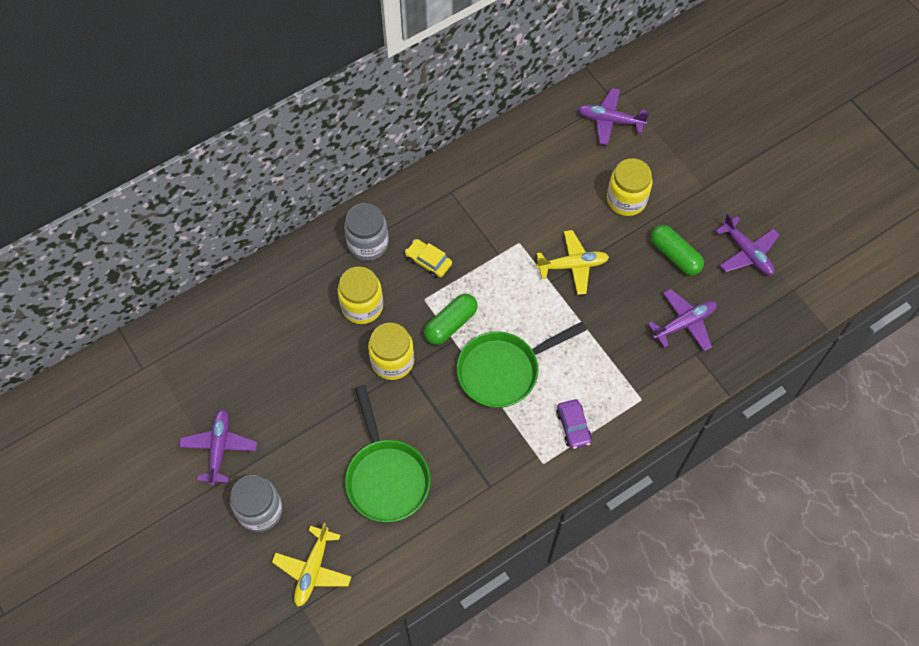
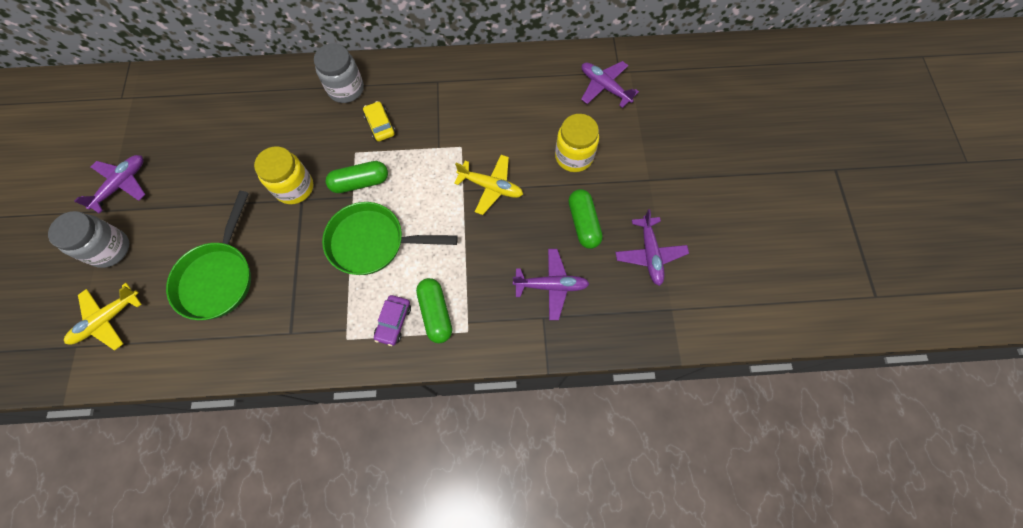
camera: 30 degrees right, 5 degrees up
yellow jar [338,267,383,324] -> none
none -> green capsule [416,278,452,343]

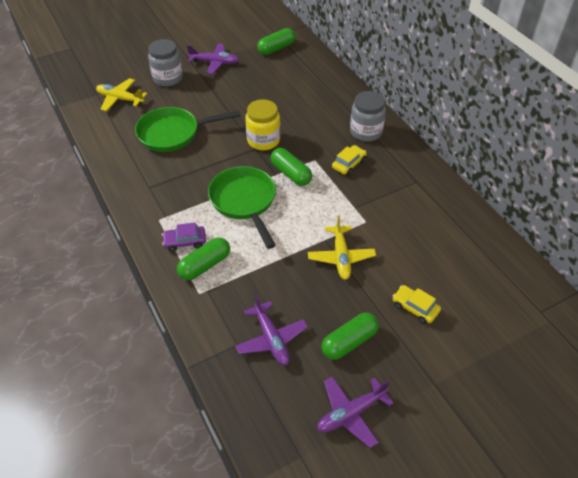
camera: 65 degrees right, 20 degrees down
yellow jar [555,114,599,172] -> yellow car [393,285,441,324]
purple plane [581,61,639,108] -> none
none -> green capsule [257,28,295,55]

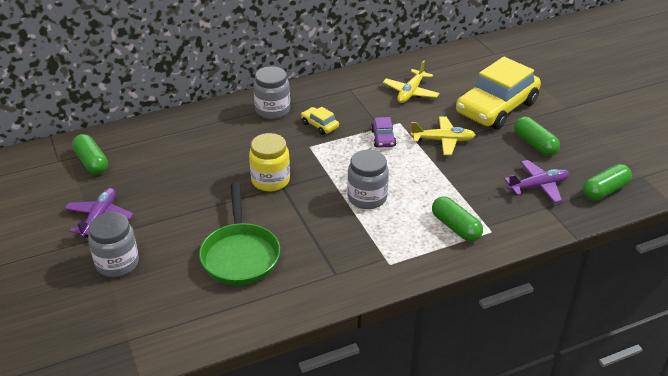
camera: 85 degrees left, 10 degrees down
yellow plane [96,78,147,111] -> yellow plane moved to [383,61,440,103]
purple car [162,222,206,252] -> purple car moved to [371,117,396,147]
green pan [208,166,276,249] -> grey jar [347,150,389,209]
green capsule [270,148,312,186] -> green capsule moved to [583,164,632,201]
purple plane [317,376,394,448] -> none
yellow car [393,285,441,324] -> yellow car [456,57,541,130], size x2.41

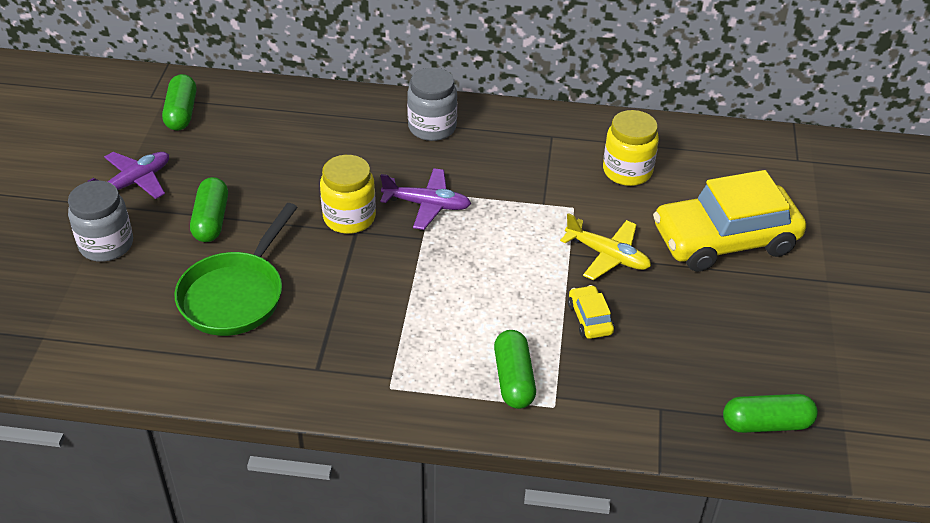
camera: 30 degrees right, 5 degrees up
yellow car [301,107,339,135] -> yellow car moved to [568,285,614,339]
grey jar [347,150,389,209] -> none
purple car [371,117,396,147] -> none
yellow plane [383,61,440,103] -> yellow jar [603,110,659,186]
purple plane [504,160,569,203] -> purple plane moved to [380,168,471,230]
green capsule [514,117,560,156] -> green capsule moved to [190,177,228,242]

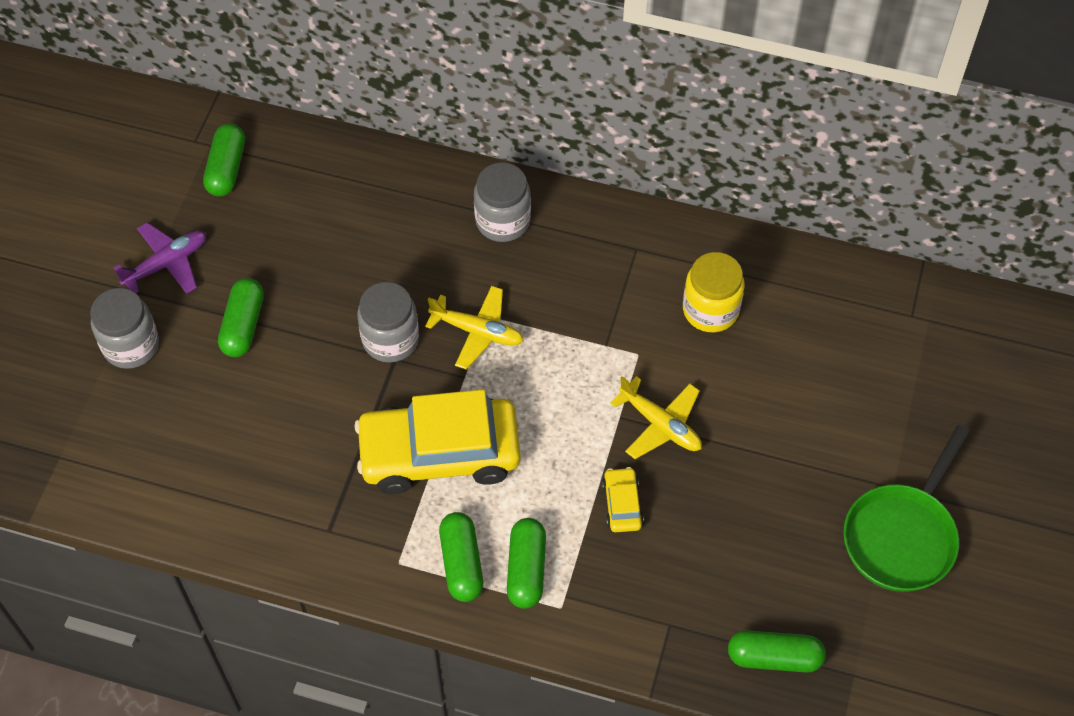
camera: 10 degrees right, 15 degrees up
green pan [174,203,298,336] -> green pan moved to [843,425,970,592]
yellow jar [320,155,376,234] -> grey jar [357,282,419,363]
purple plane [380,168,471,230] -> yellow plane [425,286,524,370]
yellow car [653,170,806,272] -> yellow car moved to [355,389,521,494]
none -> green capsule [439,512,483,602]

